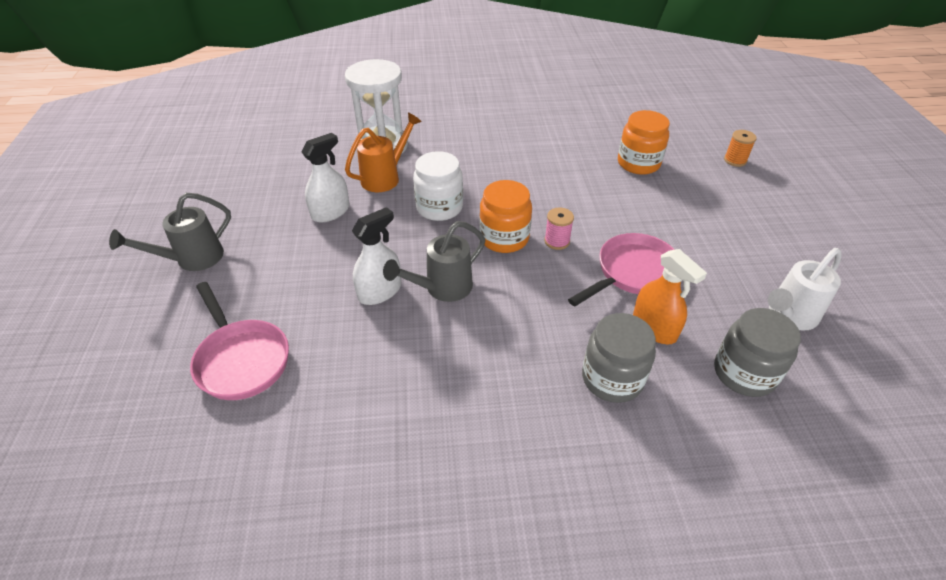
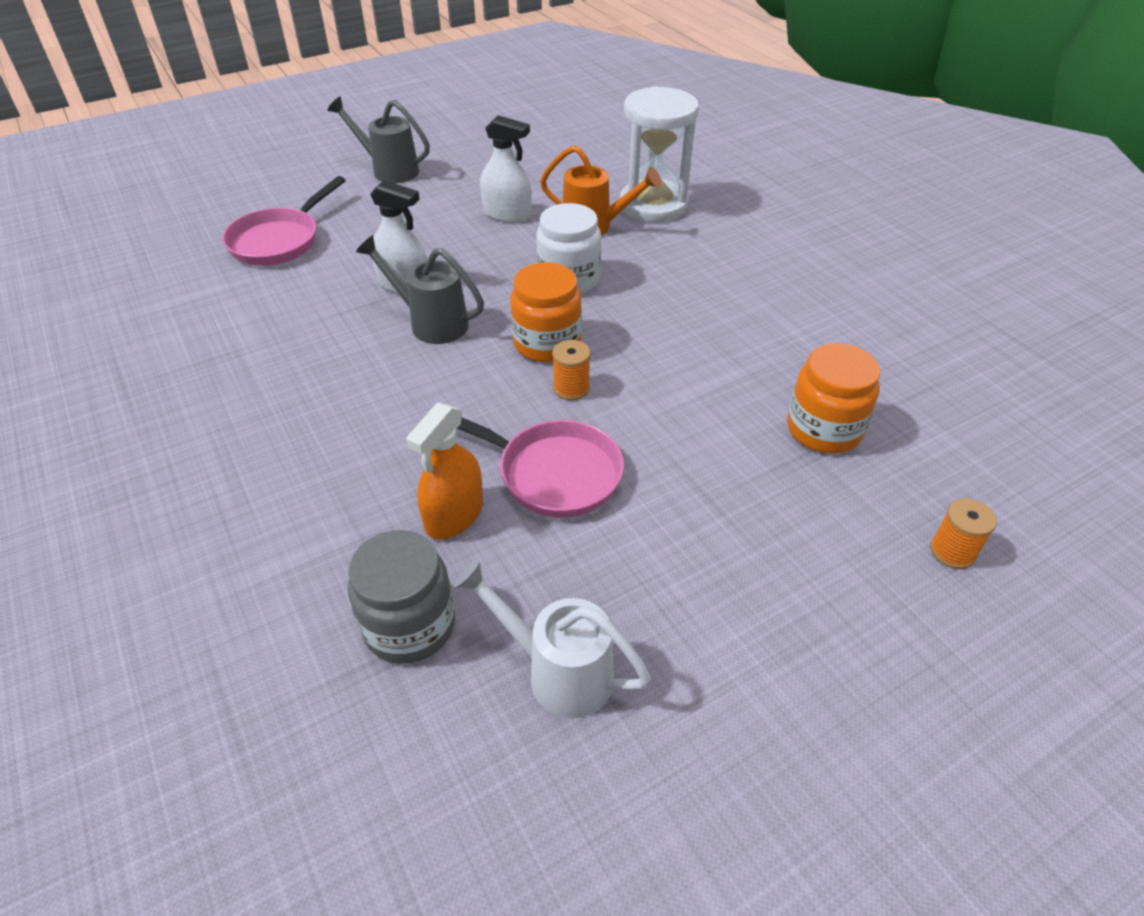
camera: 65 degrees right, 0 degrees up
pink spool [544,207,574,250] -> orange spool [552,340,591,401]
grey jar [582,313,656,403] -> none

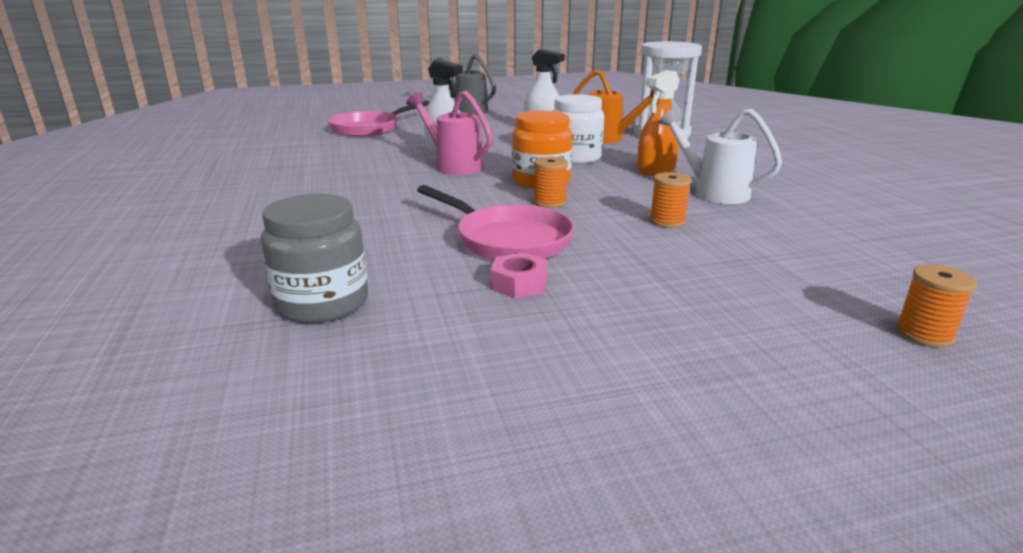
camera: 15 degrees right, 20 degrees down
grey watering can [356,235,484,344] -> pink watering can [406,91,493,175]
orange spray bottle [406,403,483,539] -> orange spray bottle moved to [637,70,680,175]
white watering can [453,559,651,718] -> white watering can moved to [658,109,782,204]
orange jar [787,343,880,453] -> none
none -> pink nut [490,252,548,299]
none -> orange spool [649,172,691,228]

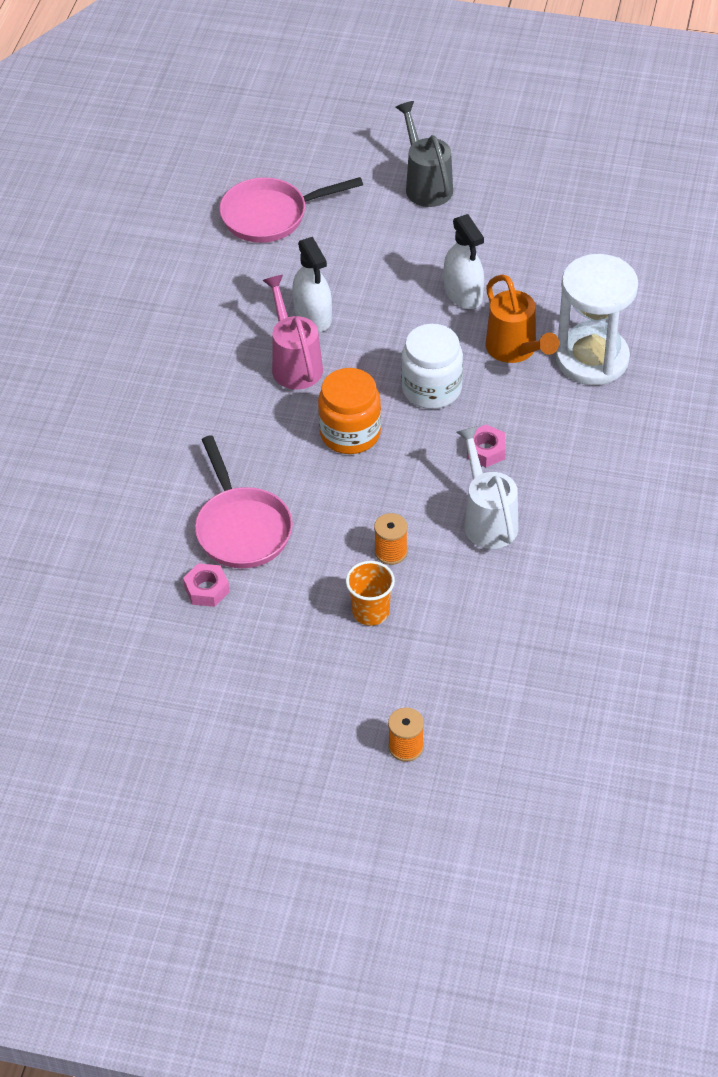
camera: 30 degrees right, 25 degrees up
grey jar [261,194,368,323] -> none
orange spool [534,157,568,208] -> none
orange spray bottle [637,70,680,175] -> pink nut [467,425,505,467]
none -> orange cup [346,561,395,626]

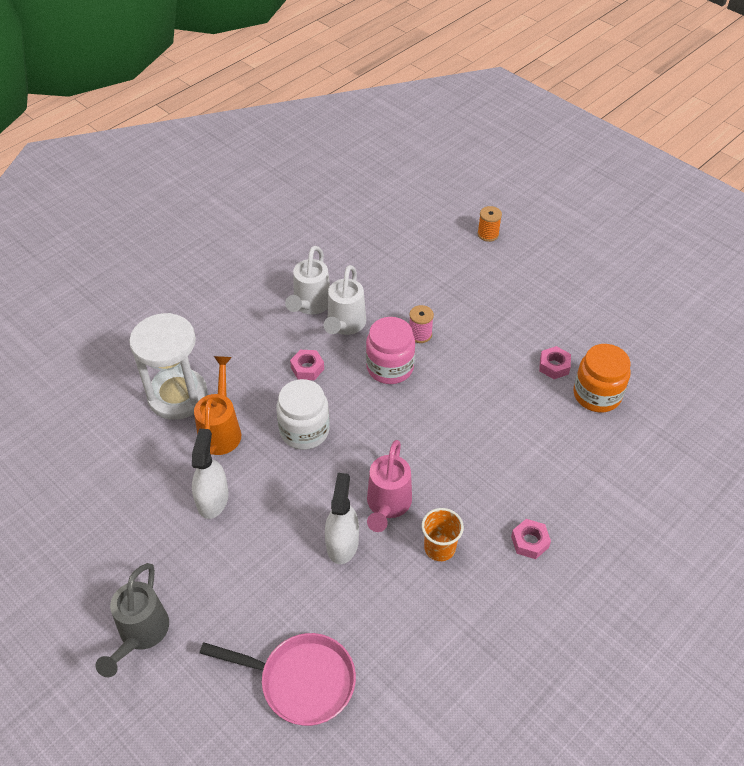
camera: 150 degrees left, 0 degrees up
pink pan [195,435,293,568] -> none
orange jar [318,368,381,454] -> orange jar moved to [573,344,631,412]
orange cup [346,561,395,626] -> orange cup moved to [422,508,464,561]
orange spool [374,513,408,565] -> pink spool [409,305,434,343]
none -> white watering can [285,246,330,314]
none -> pink jar [366,317,415,384]
none -> pink nut [511,519,551,559]

